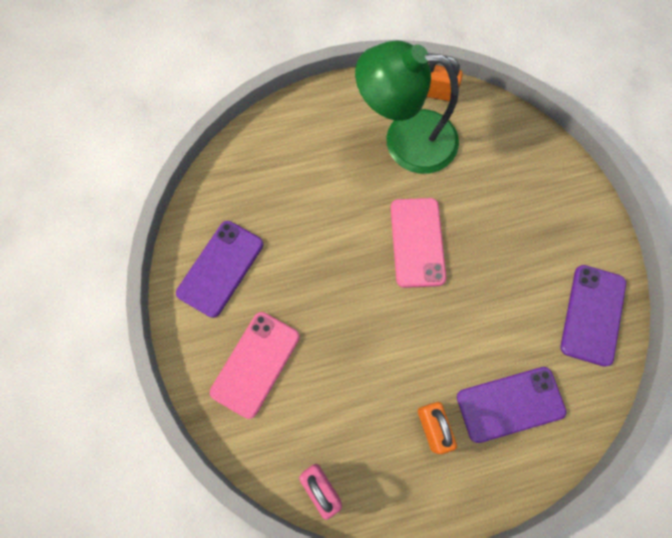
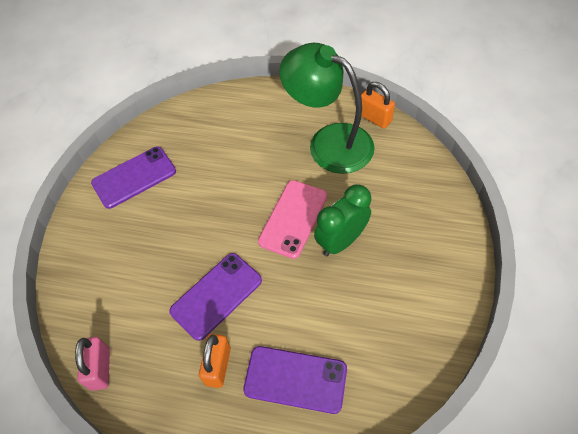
camera: 30 degrees right, 15 degrees down
pink phone [210,312,300,419] -> none
purple phone [561,265,626,367] -> purple phone moved to [169,253,262,341]
none -> green clock [314,184,371,256]

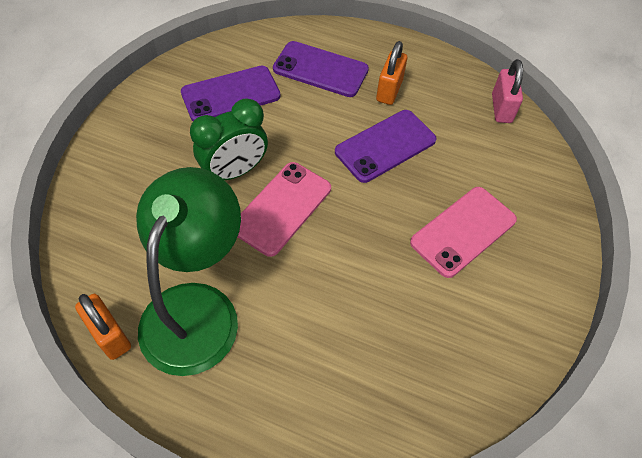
camera: 175 degrees left, 0 degrees up
purple phone [91,146,176,209] -> purple phone moved to [181,66,281,121]
green lamp [279,43,375,174] -> green lamp turned 120 degrees counterclockwise [136,167,241,376]
none -> pink phone [410,187,517,278]

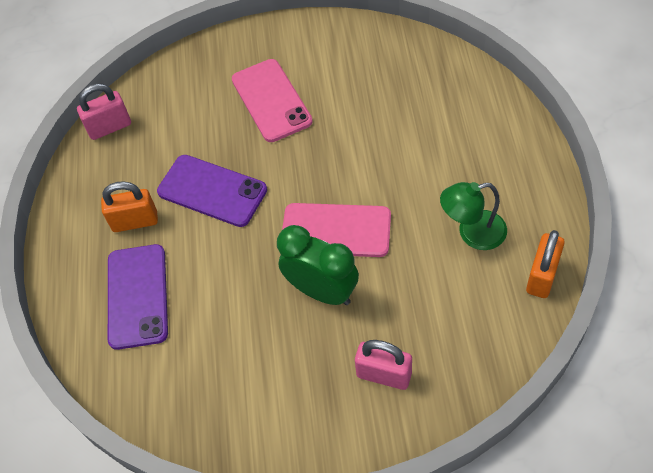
camera: 110 degrees left, 0 degrees up
green lamp [136,167,241,376] -> green lamp [440,182,507,250], size x0.52
purple phone [181,66,281,121] -> none
pink phone [410,187,517,278] -> pink phone turned 45 degrees clockwise [232,59,313,142]
none -> pink padlock [355,340,412,390]

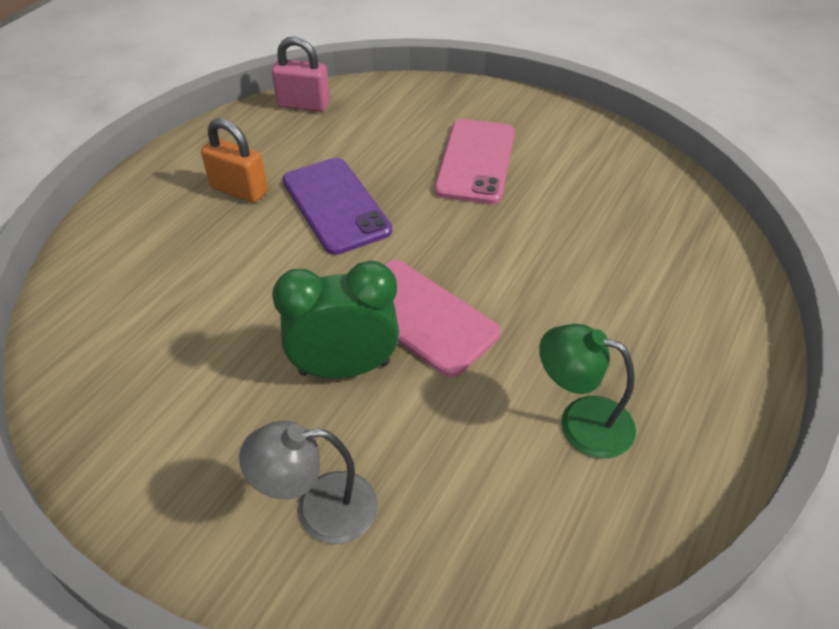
camera: 30 degrees right, 10 degrees down
purple phone [108,244,168,350] -> none
green clock [277,225,359,305] -> green clock turned 75 degrees counterclockwise [272,260,399,378]
pink padlock [355,340,412,390] -> grey lamp [239,421,378,544]
orange padlock [526,230,565,298] -> none

